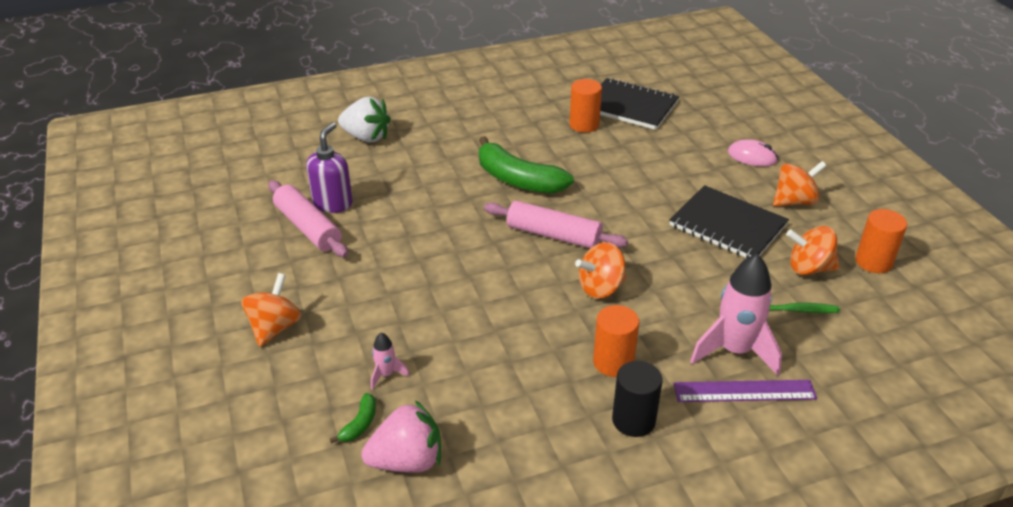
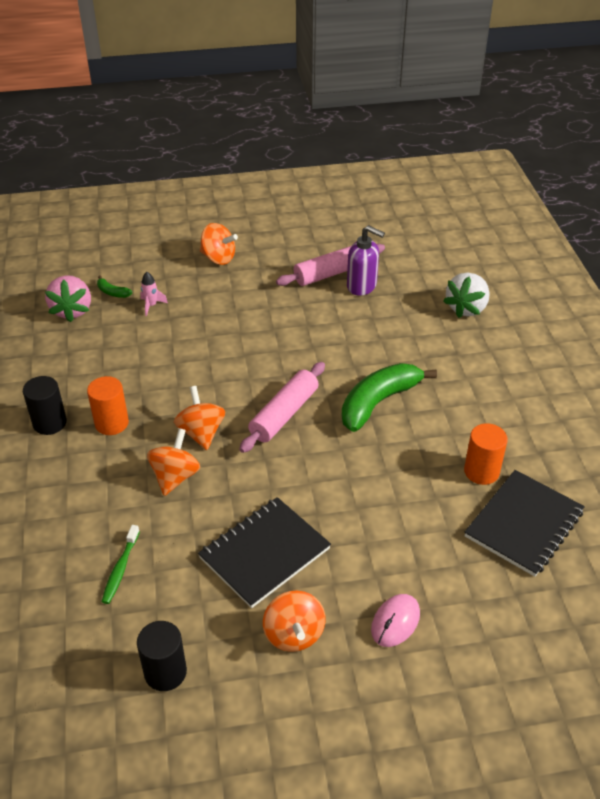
camera: 100 degrees right, 5 degrees up
purple ruler [674,380,817,402] -> none
pink rocket [690,254,782,376] -> none
orange spinning top [786,226,839,275] -> orange spinning top moved to [147,428,200,496]
orange cylinder [855,209,907,273] -> black cylinder [137,621,187,691]

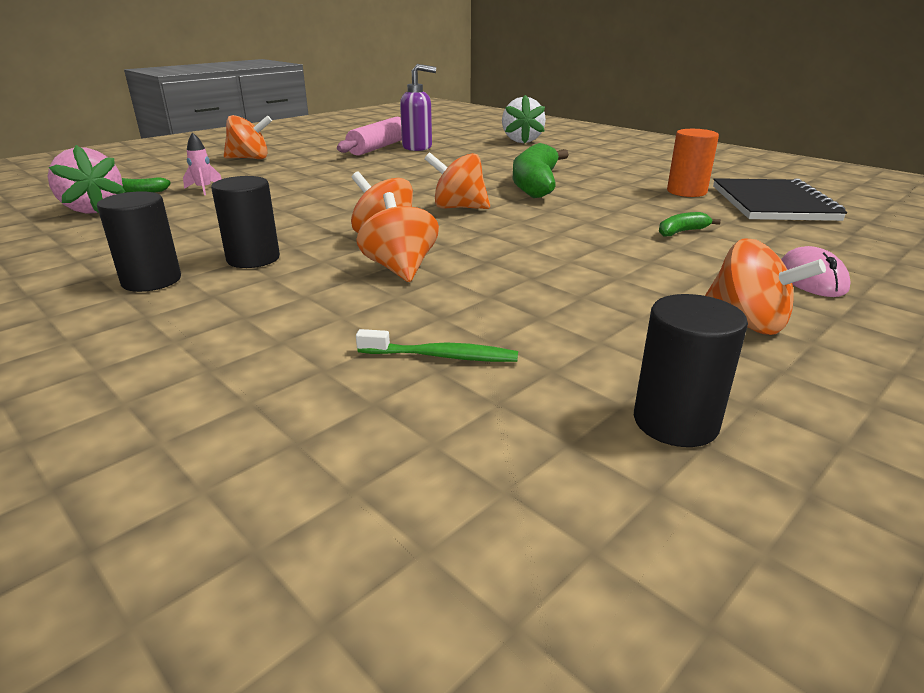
camera: 35 degrees left, 15 degrees down
orange cylinder [87,376,129,435] -> black cylinder [211,176,280,268]
green toothbrush [102,525,140,604] -> green toothbrush turned 60 degrees counterclockwise [356,329,518,362]
black notebook [198,497,331,608] -> none
pink rolling pin [239,362,325,453] -> orange spinning top [424,152,490,209]
none -> green banana [659,212,721,237]

